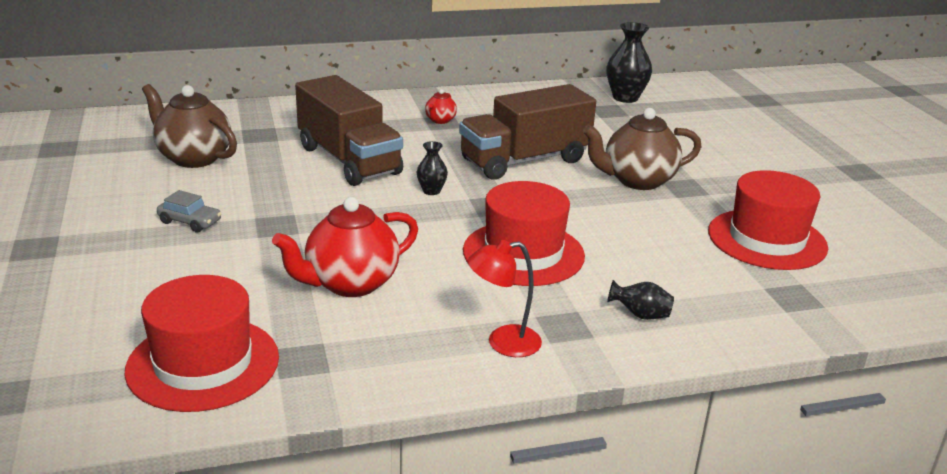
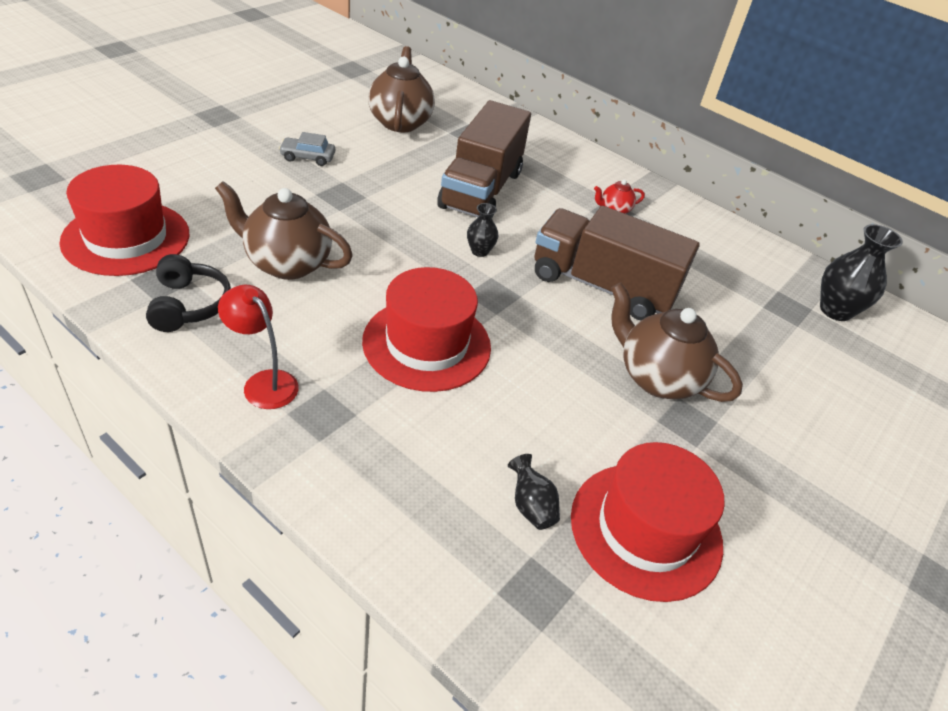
camera: 50 degrees right, 15 degrees up
grey car [157,190,221,232] -> grey car turned 105 degrees clockwise [279,132,335,166]
red teapot [272,197,418,297] -> brown teapot [215,181,353,280]
black vase [607,280,674,320] -> black vase moved to [508,454,560,530]
none -> black headphones [146,254,231,332]

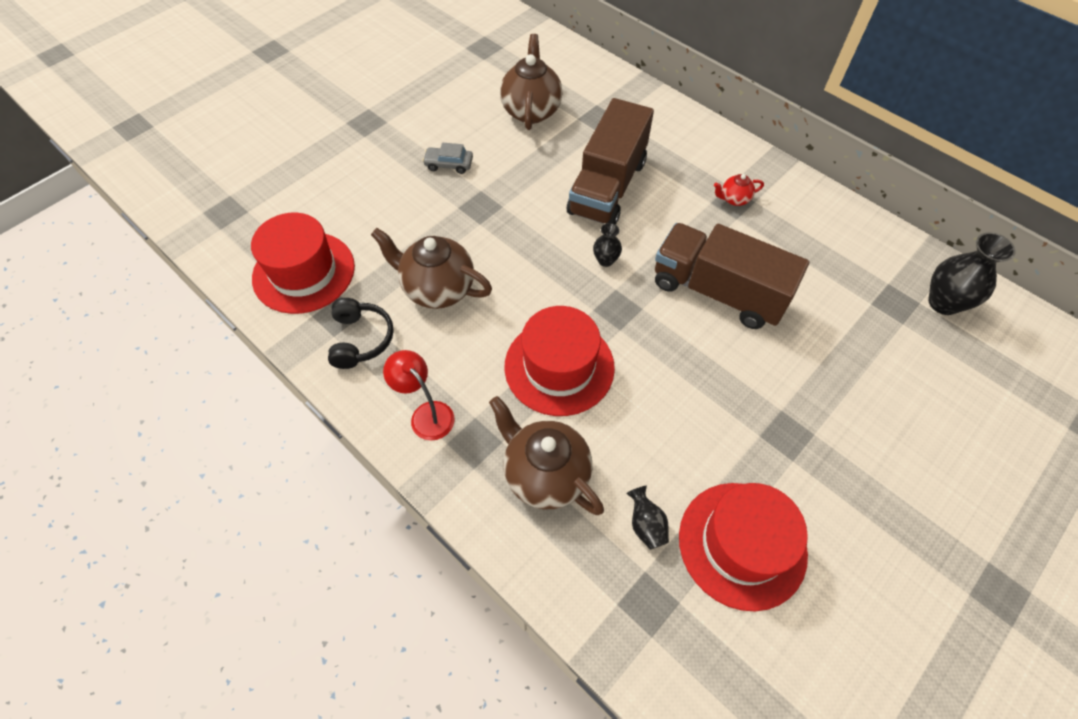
camera: 10 degrees right, 15 degrees up
brown teapot [611,283,743,402] -> brown teapot moved to [489,396,604,515]

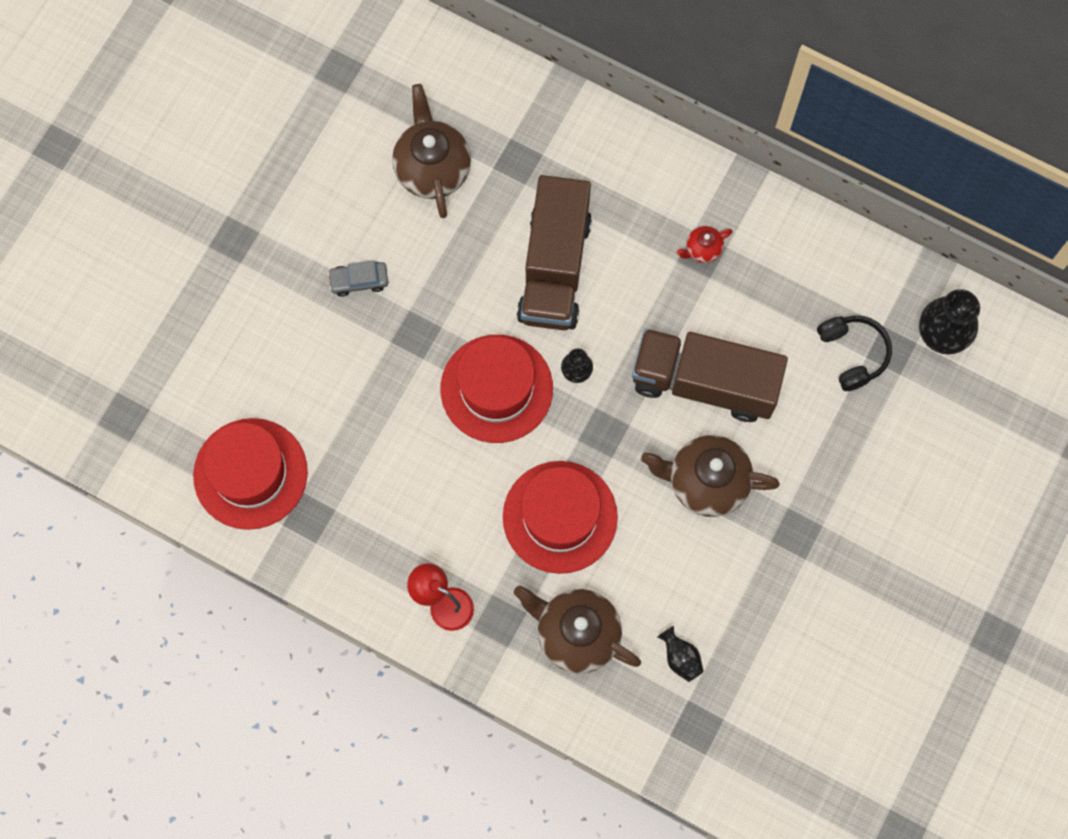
camera: 15 degrees left, 15 degrees up
black headphones [328,298,394,369] -> black headphones moved to [817,316,892,391]
brown teapot [371,228,492,309] -> brown teapot moved to [641,435,780,517]
red hat [679,483,808,611] -> red hat moved to [440,335,553,443]

